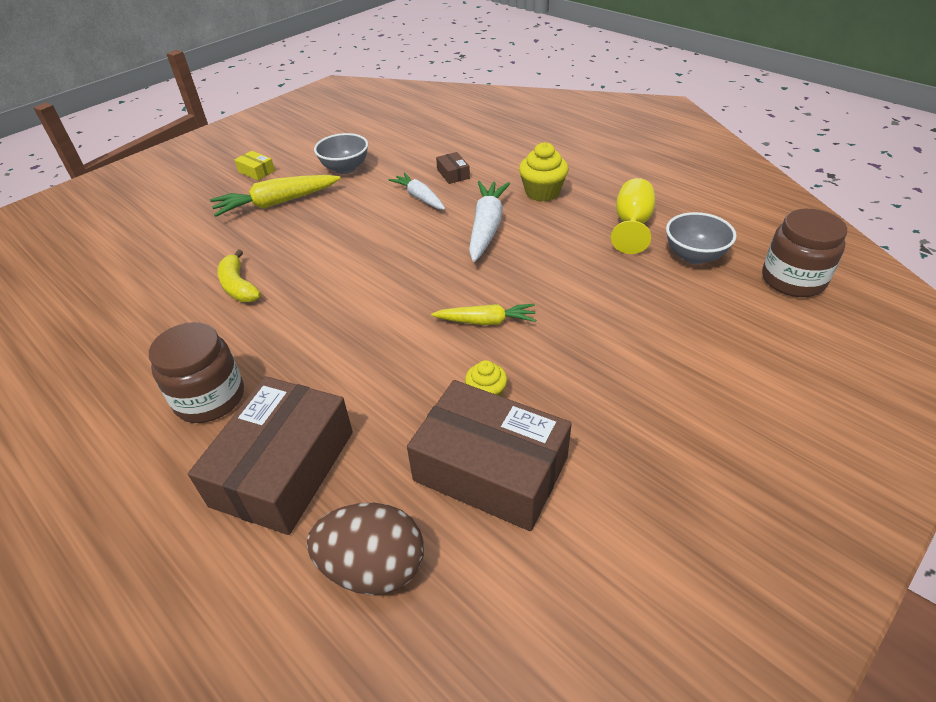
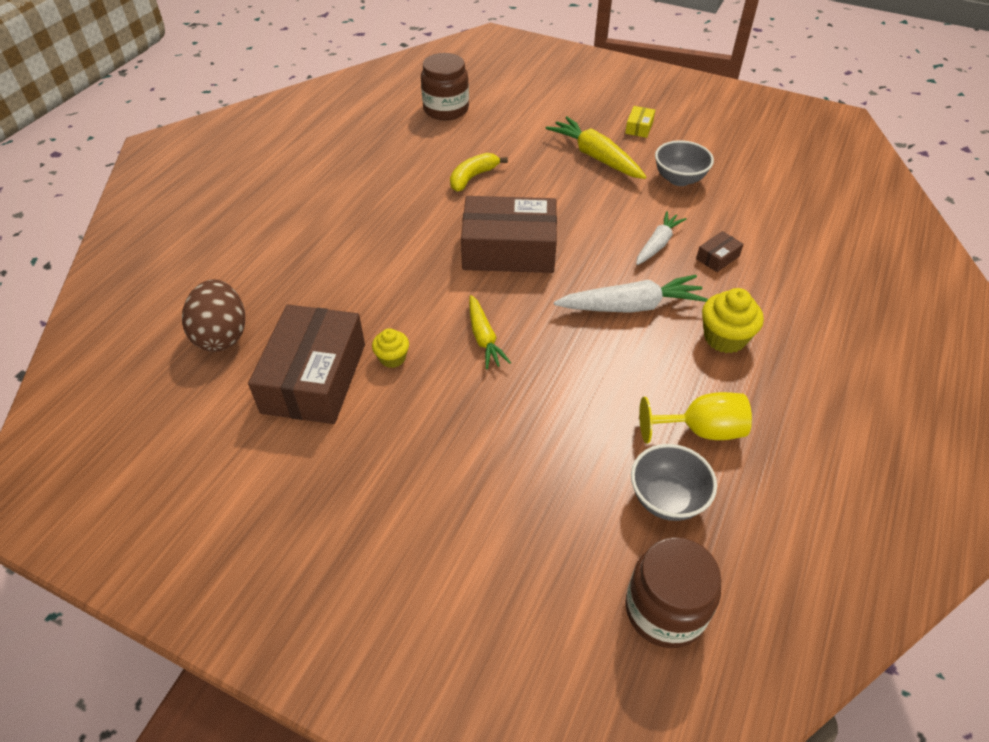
camera: 70 degrees right, 5 degrees up
brown jar [149,322,244,423] -> brown jar moved to [421,53,469,120]
brown box [188,376,353,535] -> brown box moved to [461,196,557,273]

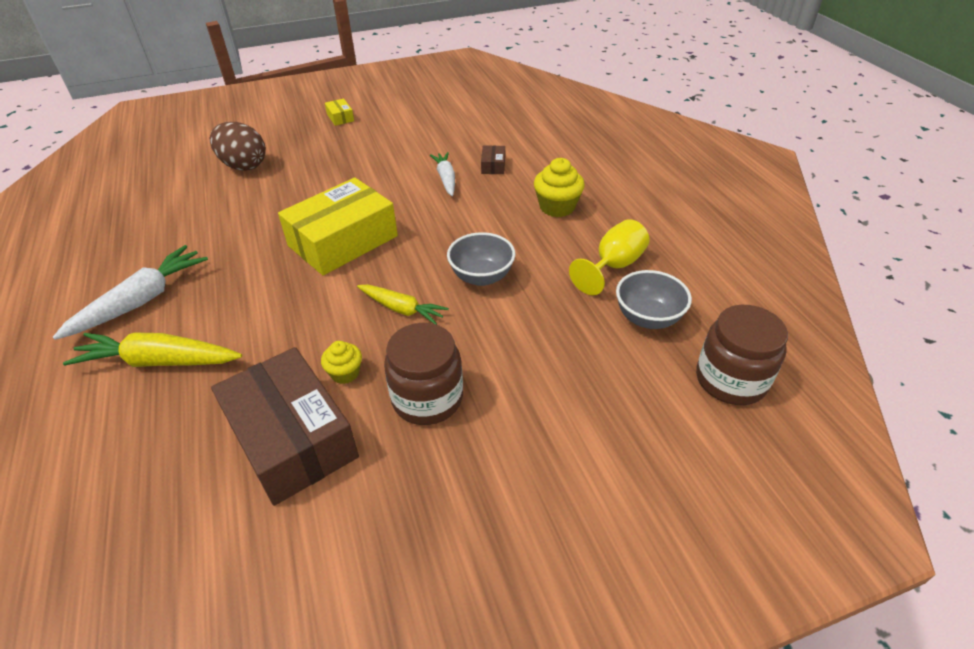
camera: 45 degrees left, 5 degrees down
brown egg [182,279,245,352] -> brown egg moved to [210,122,266,171]
brown jar [421,53,469,120] -> brown jar moved to [384,323,463,425]
yellow banana [450,153,508,192] -> none
brown box [461,196,557,273] -> yellow box [278,178,398,275]
yellow carrot [546,116,646,179] -> yellow carrot moved to [63,333,242,367]
white carrot [554,275,708,313] -> white carrot moved to [53,245,208,340]
grey bowl [655,140,714,186] -> grey bowl moved to [447,232,515,286]

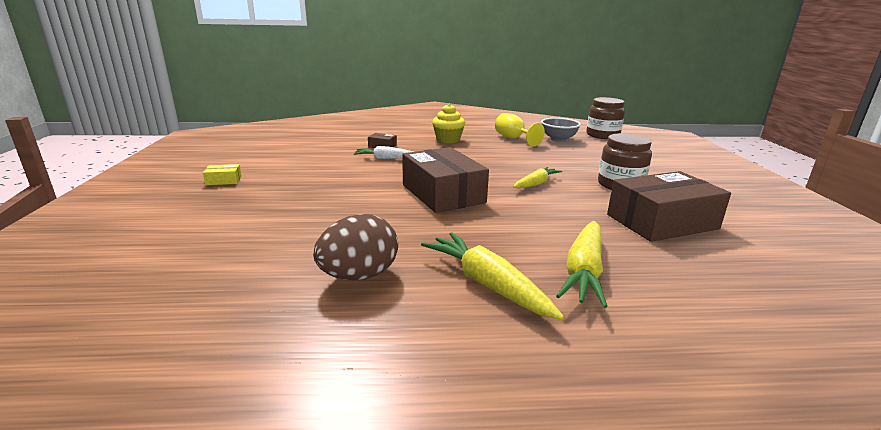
camera: 75 degrees left, 20 degrees down
white carrot [53,245,208,340] -> yellow carrot [421,232,564,320]
brown egg [210,122,266,171] -> brown egg moved to [313,214,398,280]
yellow box [278,178,398,275] -> brown box [402,147,489,213]
yellow cupcake [321,341,362,384] -> none
grey bowl [447,232,515,286] -> none

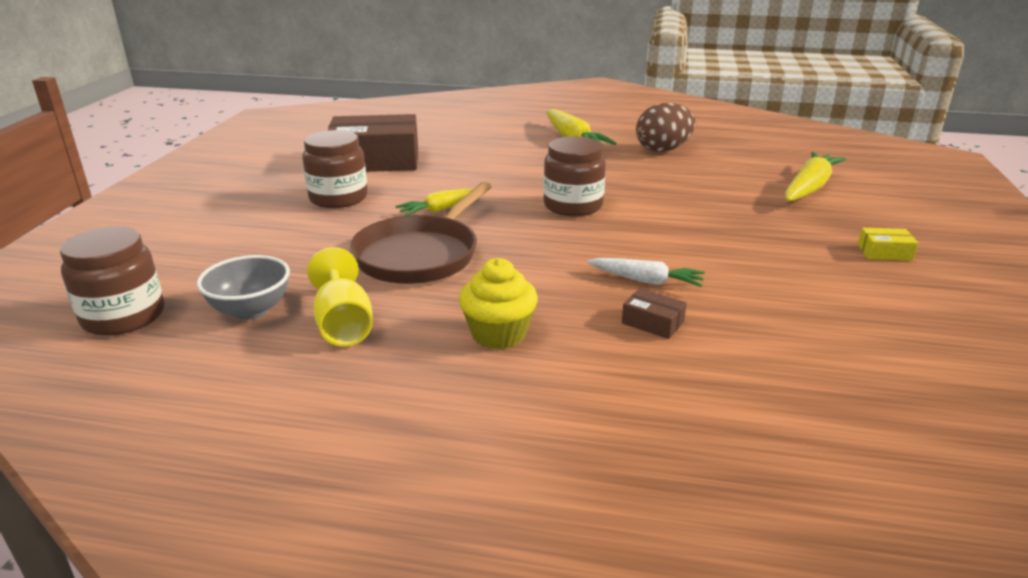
camera: 165 degrees left, 5 degrees up
brown box [402,147,489,213] -> brown jar [543,136,606,217]
yellow carrot [556,221,608,308] -> yellow carrot moved to [785,152,846,201]
none -> brown pan [350,182,492,284]

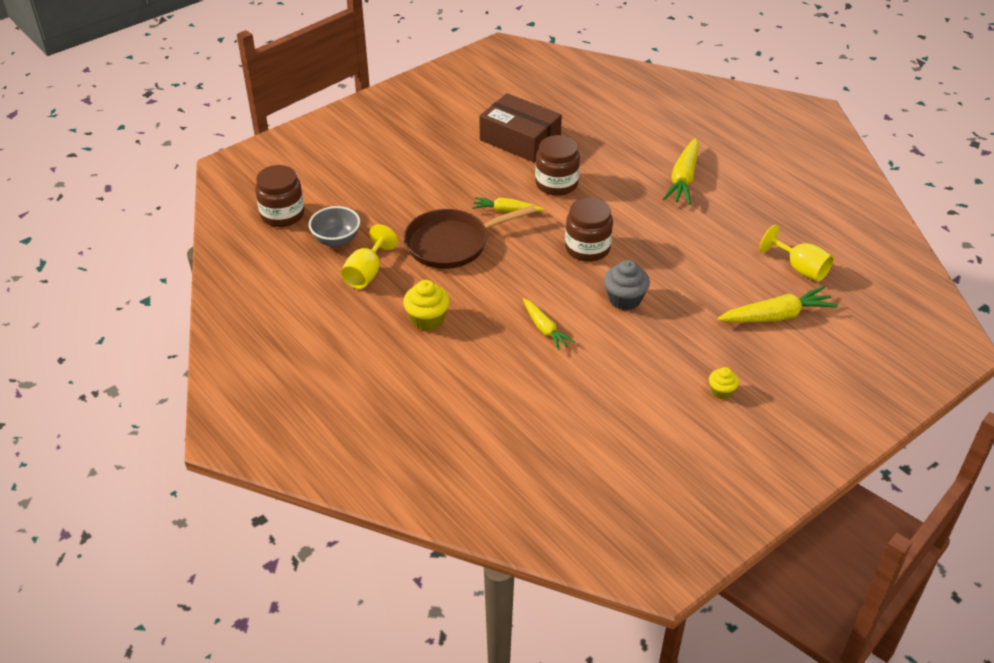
camera: 40 degrees right, 15 degrees up
brown jar [302,130,368,208] -> brown jar moved to [535,135,580,196]
white carrot [587,258,705,287] -> yellow carrot [523,298,575,350]
brown box [622,288,687,339] -> none
brown egg [636,103,696,152] -> none
yellow box [858,228,918,261] -> yellow cupcake [709,367,739,399]
none -> grey cupcake [604,260,650,310]
none -> yellow goblet [760,225,834,282]

